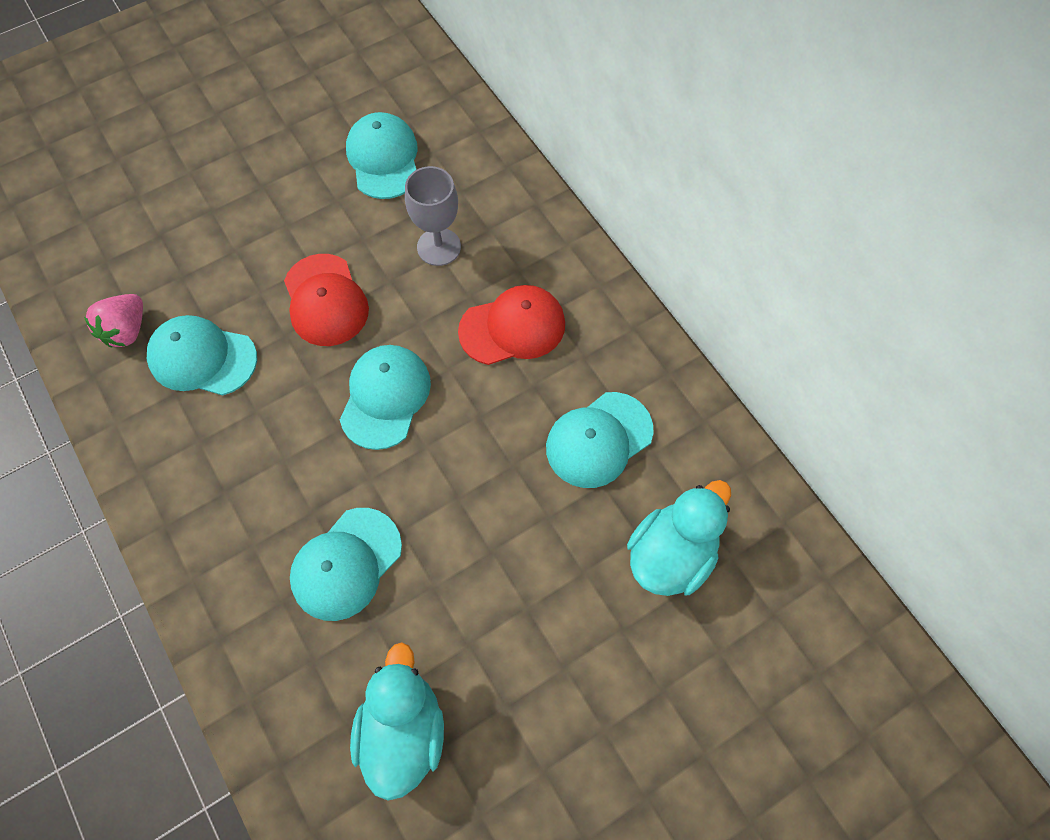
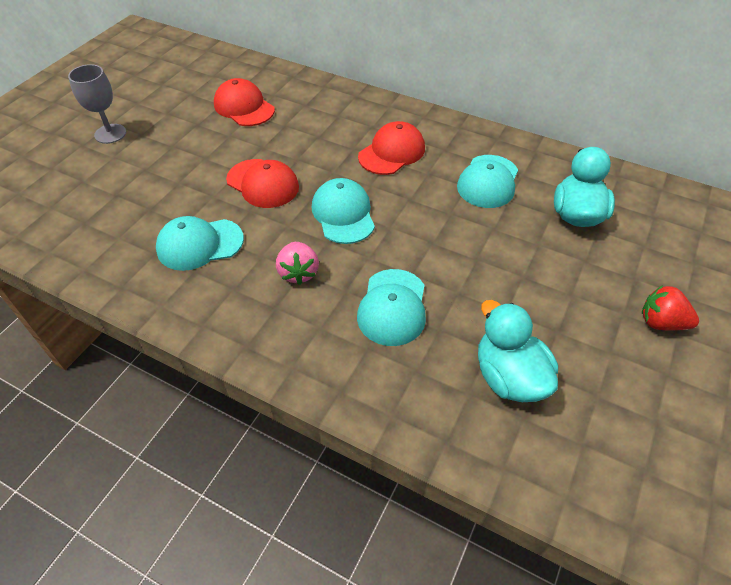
camera: 30 degrees left, 15 degrees down
pink strawberry [84,294,143,347] -> pink strawberry moved to [276,242,319,285]
turquoise cap [346,112,418,199] -> red cap [214,78,275,126]
grey goblet [405,166,461,266] -> grey goblet moved to [68,64,126,144]
none -> red strawberry [642,285,699,330]

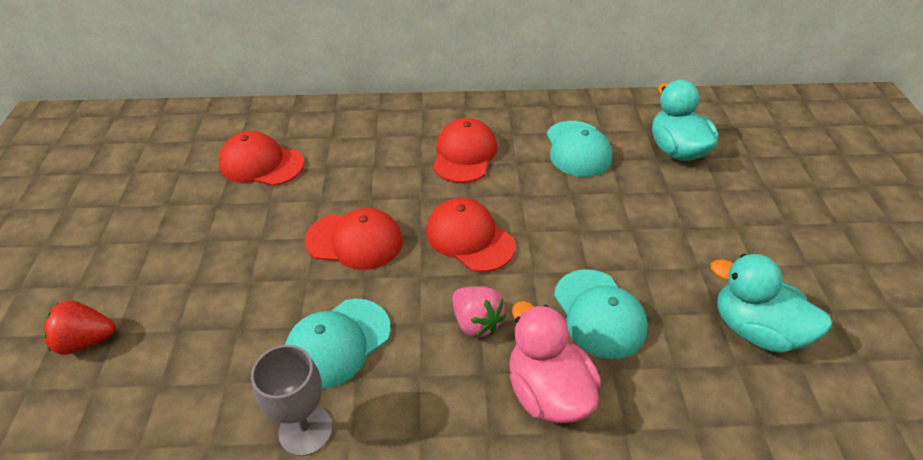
camera: 30 degrees left, 5 degrees down
grey goblet [68,64,126,144] -> grey goblet moved to [251,345,333,456]
turquoise cap [312,178,375,244] -> red cap [426,198,515,272]
red strawberry [642,285,699,330] -> red strawberry moved to [43,300,115,355]
none -> pink duck [509,301,601,423]

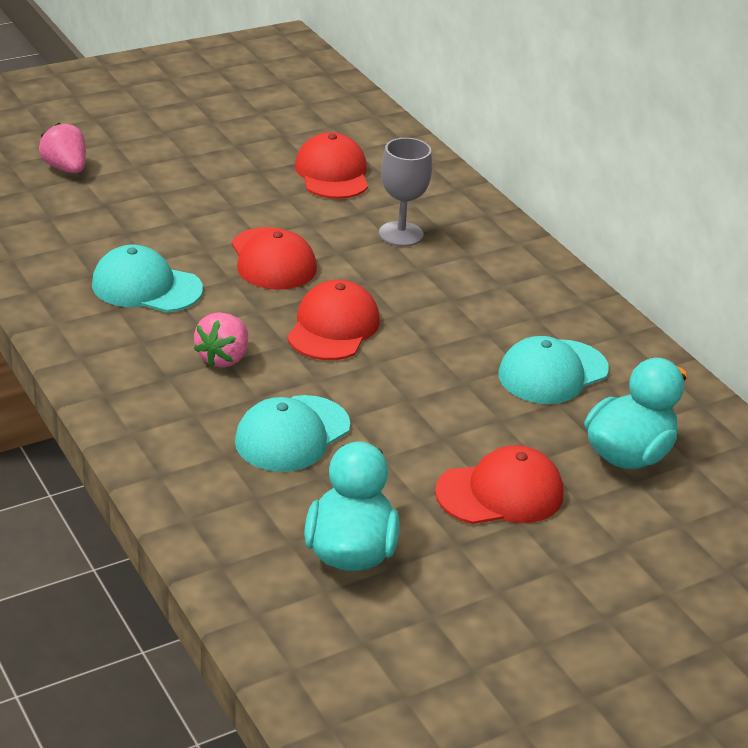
camera: 60 degrees right, 10 degrees down
red strawberry [43,300,115,355] -> pink strawberry [39,123,86,173]
grey goblet [251,345,333,456] -> grey goblet moved to [379,138,432,246]
red cap [432,118,497,183] -> red cap moved to [435,445,563,524]
pink duck [509,301,601,423] -> none

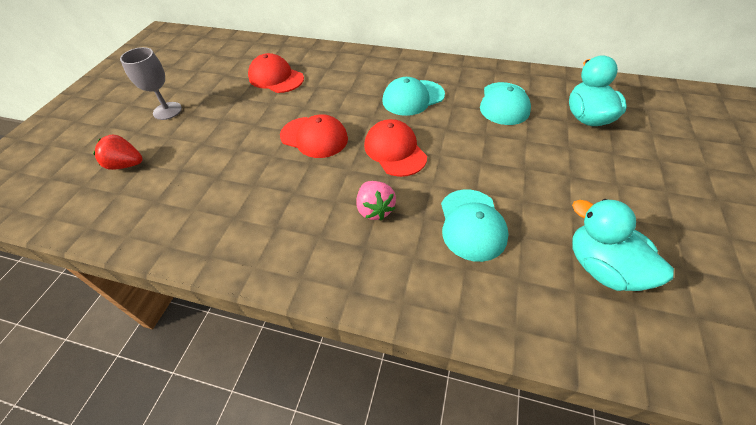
camera: 40 degrees left, 15 degrees up
pink strawberry [39,123,86,173] -> red strawberry [93,135,143,170]
turquoise cap [92,245,203,312] -> turquoise cap moved to [382,77,445,116]
grey goblet [379,138,432,246] -> grey goblet moved to [120,47,182,120]
red cap [435,445,563,524] -> none

